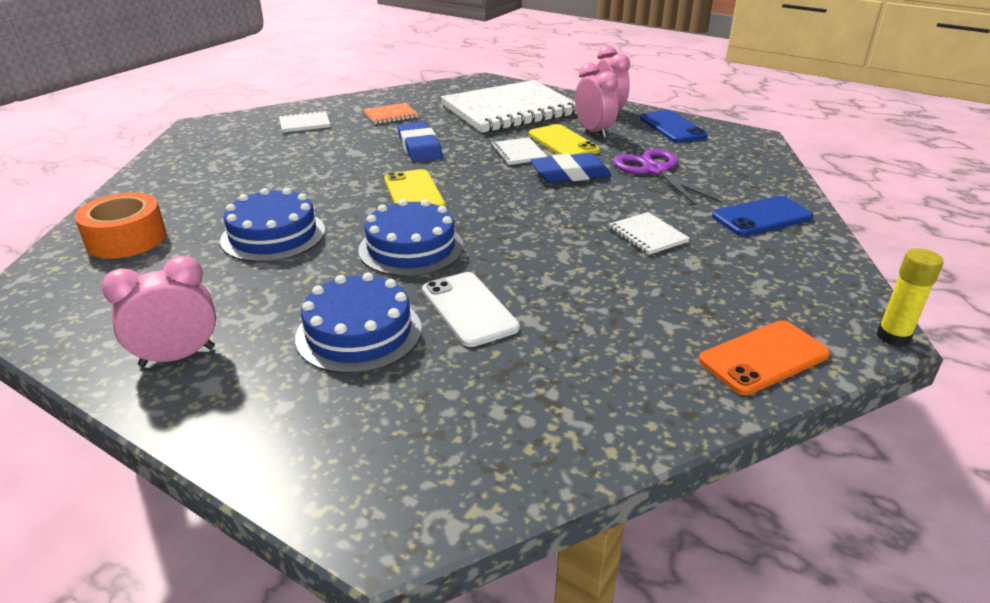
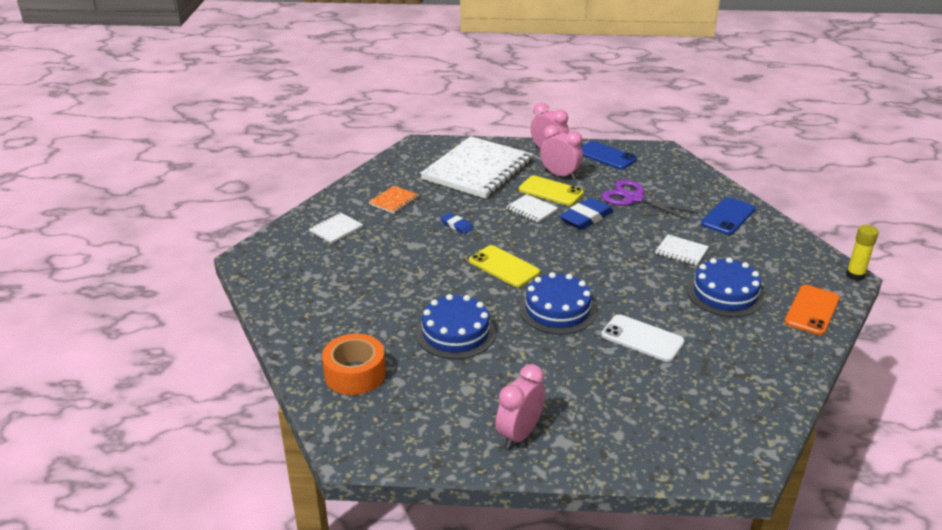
camera: 30 degrees left, 0 degrees up
blue cake [295,272,422,374] -> blue cake moved to [687,257,764,317]
blue eraser [398,122,443,162] -> blue eraser [440,213,473,234], size x0.57

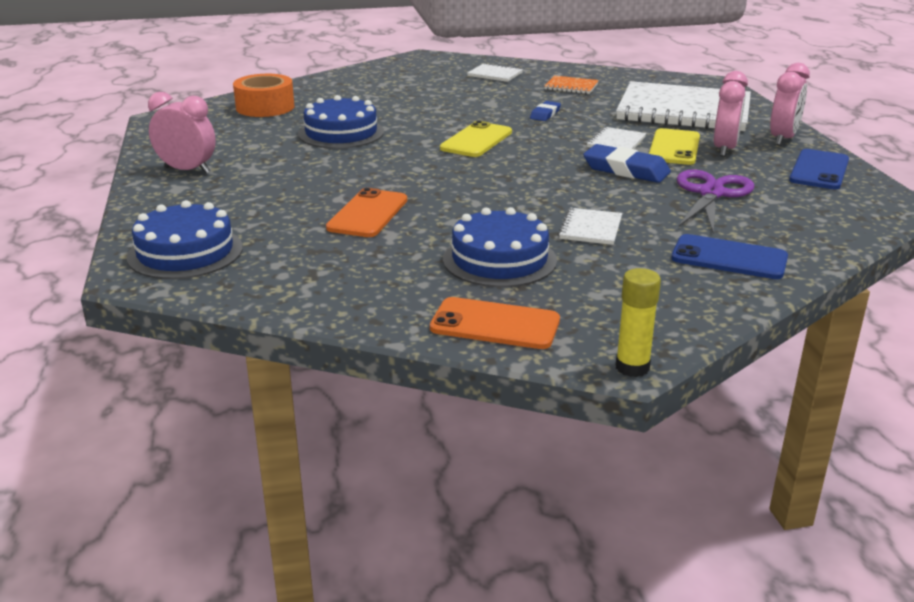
camera: 75 degrees right, 5 degrees down
blue cake [519,272,596,334] -> blue cake moved to [127,200,243,279]
white phone [601,314,685,362] -> orange phone [326,188,407,237]

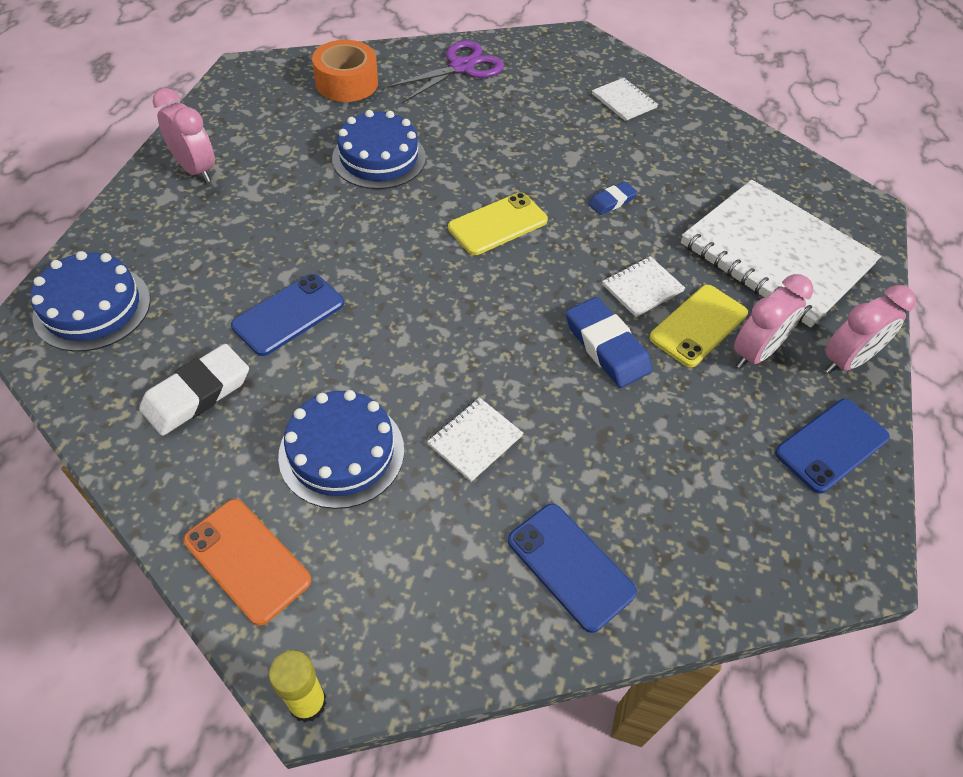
camera: 25 degrees right, 25 degrees up
orange phone [326,188,407,237] -> blue phone [231,274,344,356]
orange notebook [544,75,599,94] -> none
purple scissors [677,169,755,233] -> purple scissors moved to [387,40,504,102]
none -> white eraser [139,344,249,436]

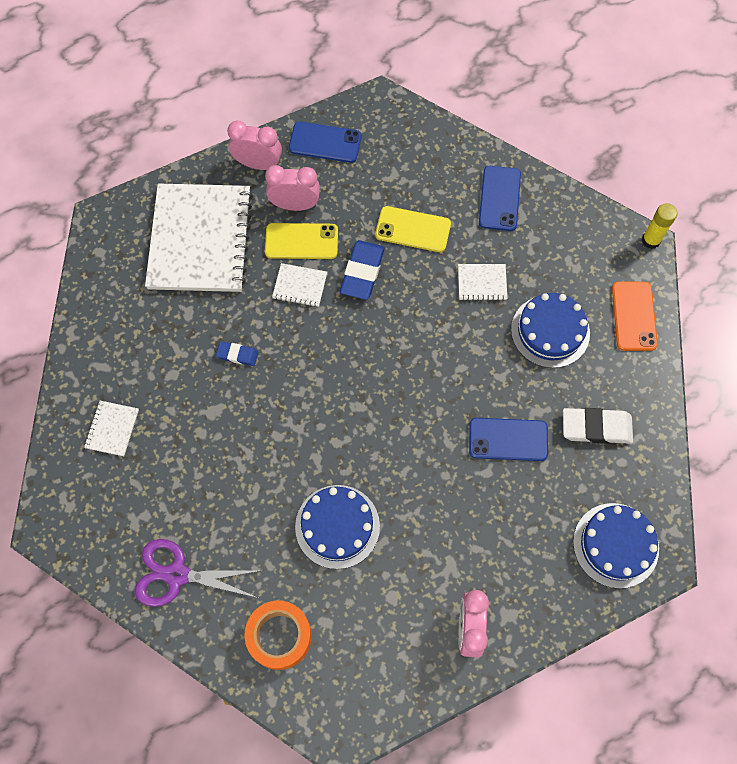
camera: 130 degrees left, 15 degrees up
yellow phone [448,192,548,255] -> yellow phone moved to [375,206,451,252]

